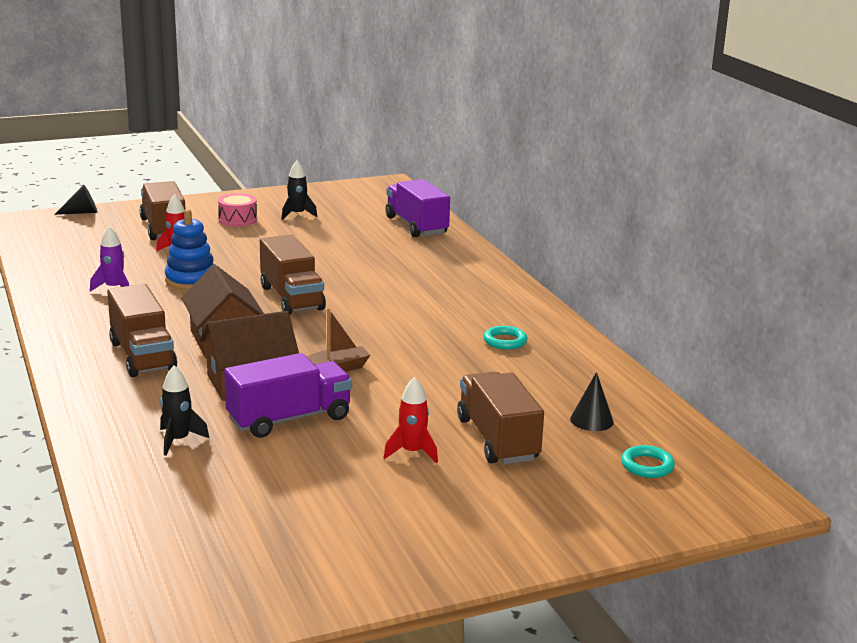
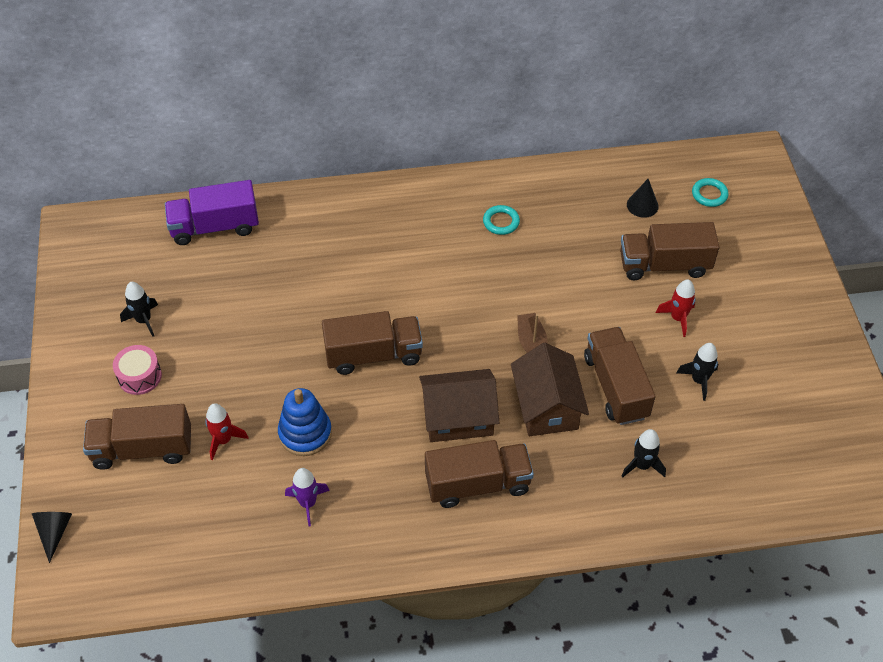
camera: 75 degrees left, 30 degrees up
purple truck [224,353,352,438] -> brown truck [584,327,656,425]
none -> black rocket [677,343,718,401]

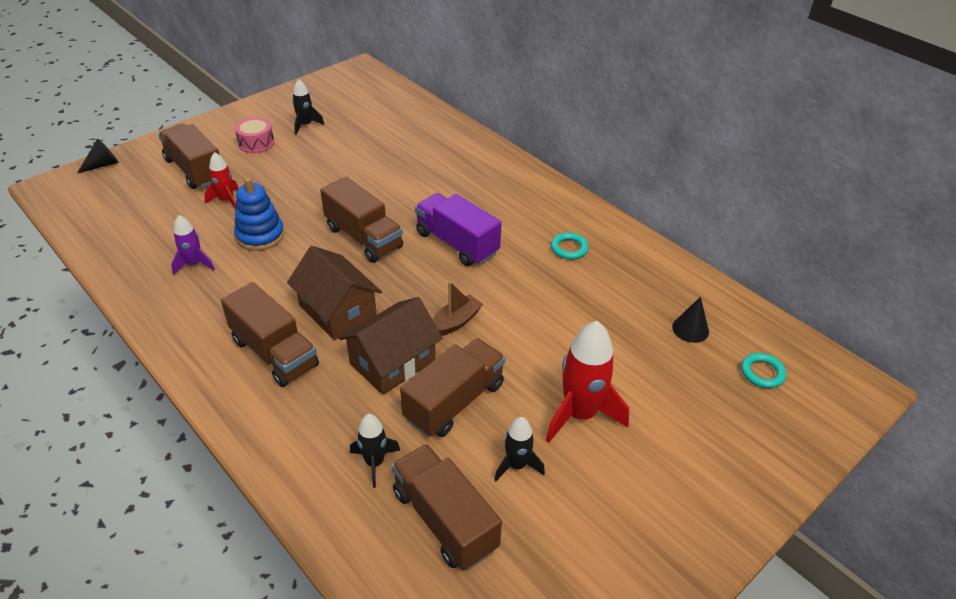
camera: 55 degrees right, 10 degrees down
purple truck [165,180,259,245] -> purple truck moved to [415,193,502,266]
brown truck [620,222,720,280] -> brown truck moved to [392,444,502,571]
red rocket [656,279,696,337] -> red rocket [546,321,629,443], size x1.79

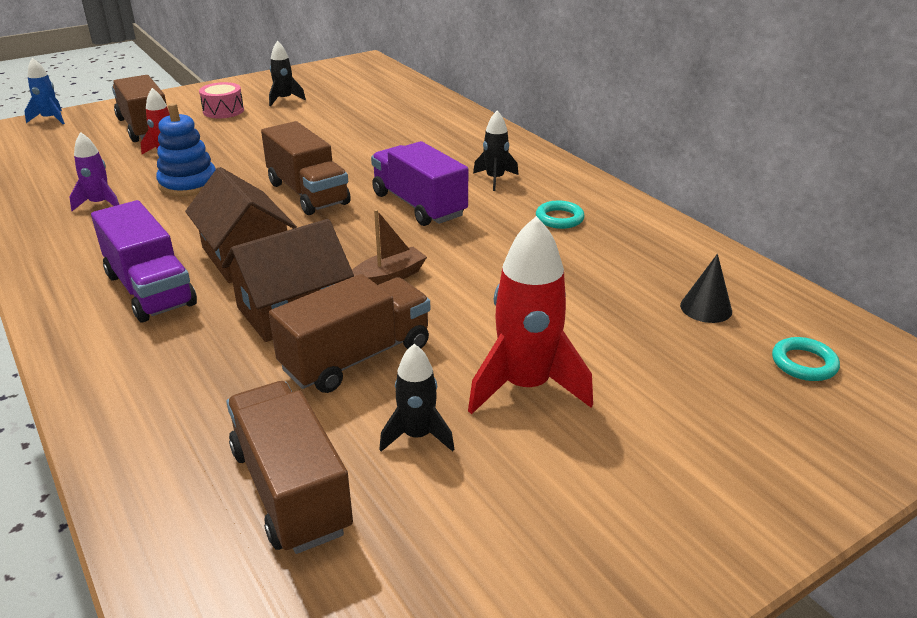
camera: 10 degrees right, 10 degrees down
black cone [77,138,119,173] -> blue rocket [24,58,65,124]
brown truck [221,282,319,387] -> purple truck [91,200,197,322]
black rocket [350,414,400,488] -> black rocket moved to [473,110,518,191]

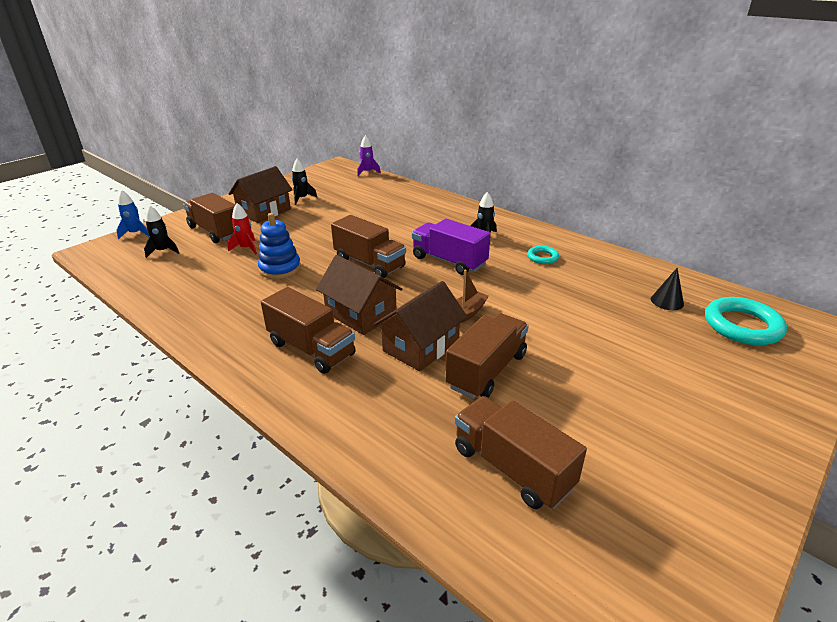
camera: 15 degrees left, 0 degrees up
purple rocket [69,132,119,211] -> purple rocket moved to [357,135,381,176]
purple truck [91,200,197,322] -> brown truck [261,287,356,374]
pink drum [199,82,244,118] -> brown house [229,166,293,223]
black rocket [379,344,454,452] -> black rocket moved to [144,205,179,258]
red rocket [468,216,593,415] -> none
turquoise ring [772,337,840,381] -> turquoise ring [705,297,787,345], size x1.89

